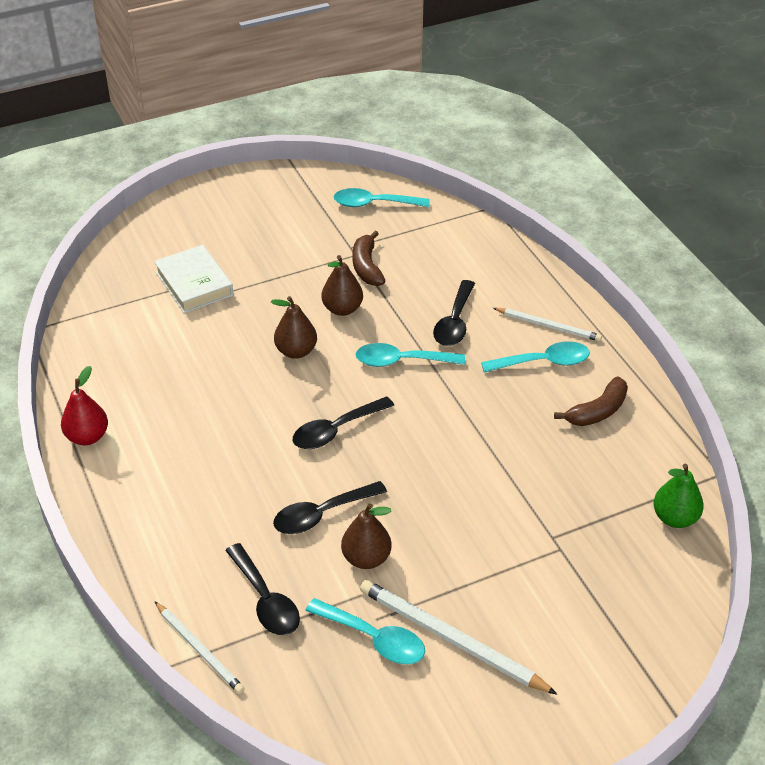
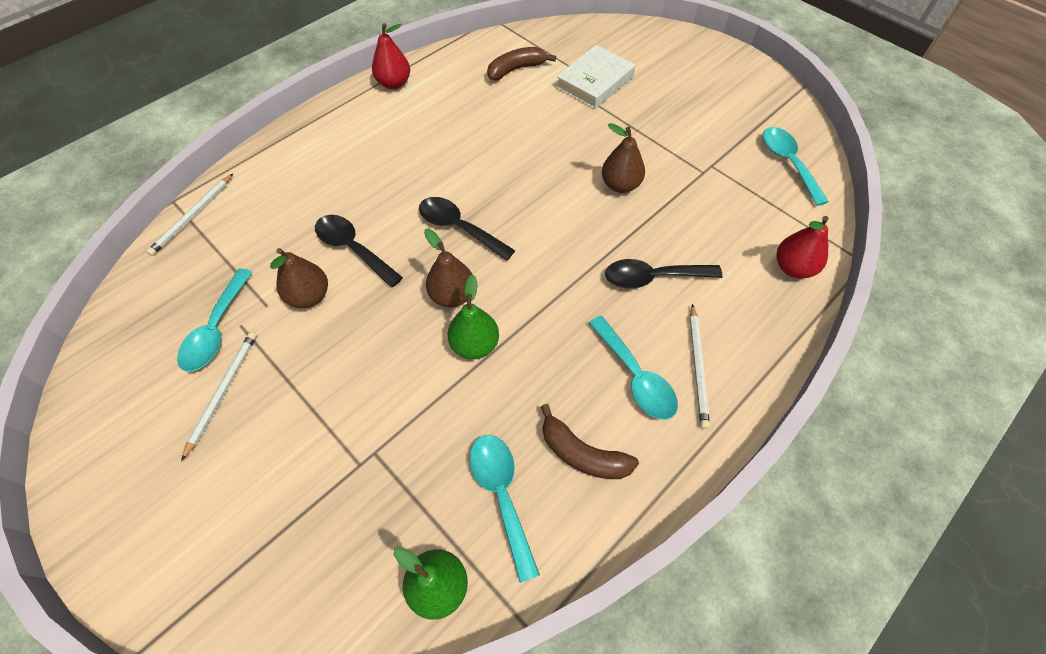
camera: 70 degrees right, 15 degrees up
black spoon [225,543,300,635] -> none
brown pear [271,296,317,359] -> brown pear moved to [424,229,472,307]
brown banana [352,231,386,286] -> brown banana moved to [487,47,556,80]
turquoise spoon [356,343,465,367] -> turquoise spoon moved to [470,435,540,583]
white pencil [360,580,557,694] -> white pencil [181,332,257,461], size x0.63
none -> green pear [448,274,499,359]
none -> red pear [777,216,828,279]

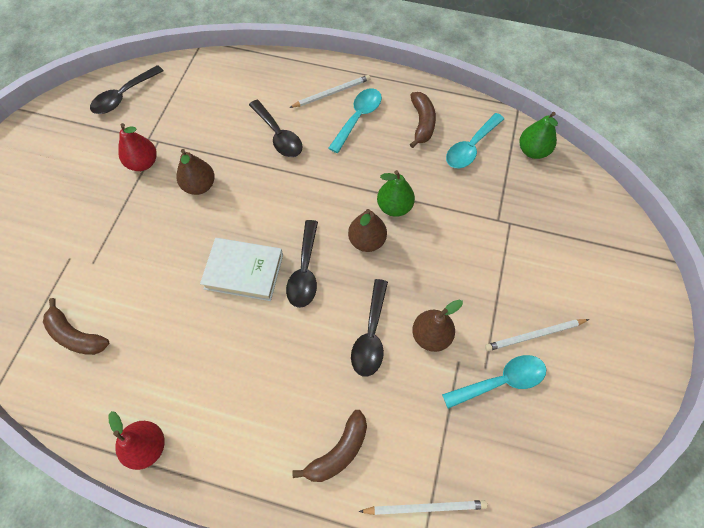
camera: 120 degrees left, 5 degrees up
white book [556,45,635,109] -> white book moved to [200,238,283,301]
turquoise spoon [763,127,829,206] -> black spoon [90,65,163,114]
red pear [777,216,828,279] -> red pear moved to [118,123,157,171]
none -> brown banana [293,410,367,482]

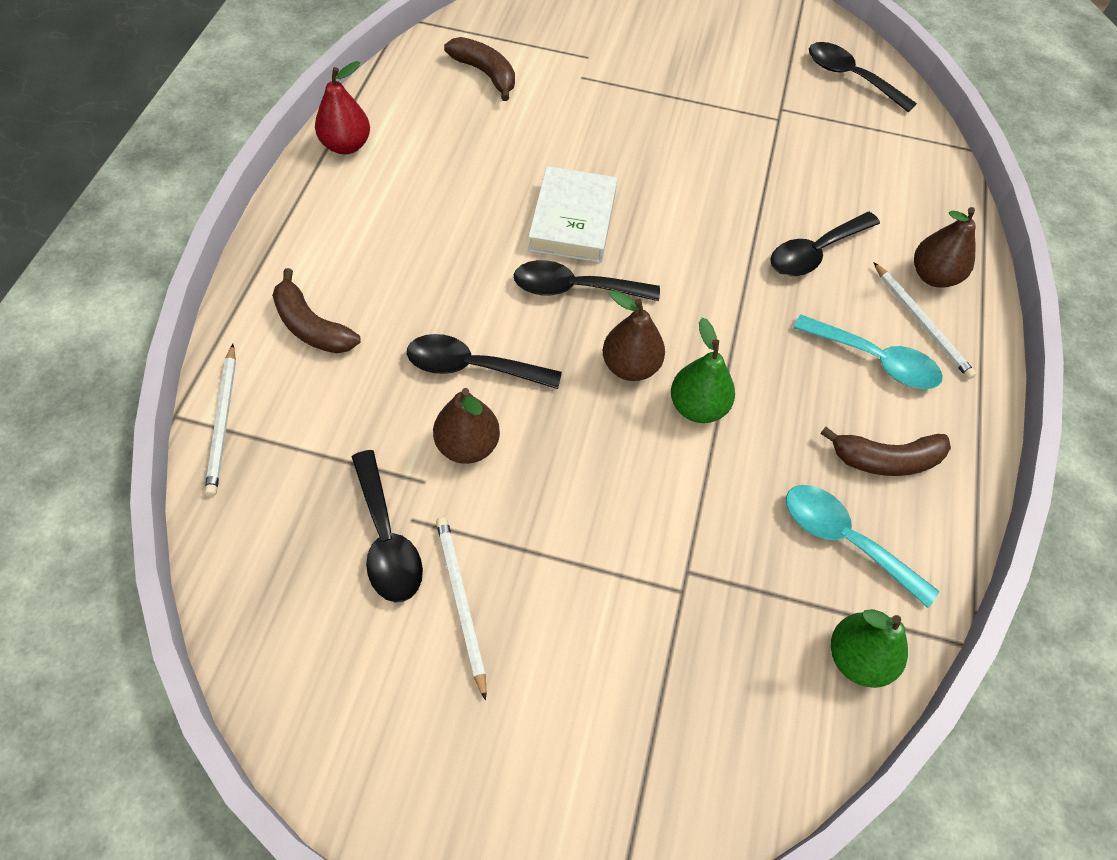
camera: 85 degrees right, 5 degrees down
brown banana [43,298,109,355] -> brown banana turned 105 degrees clockwise [444,37,515,101]
red pear [118,123,157,171] -> none
brown pear [177,149,215,195] -> brown pear moved to [914,207,976,288]
turquoise spoon [442,355,546,409] -> black spoon [352,450,423,603]

